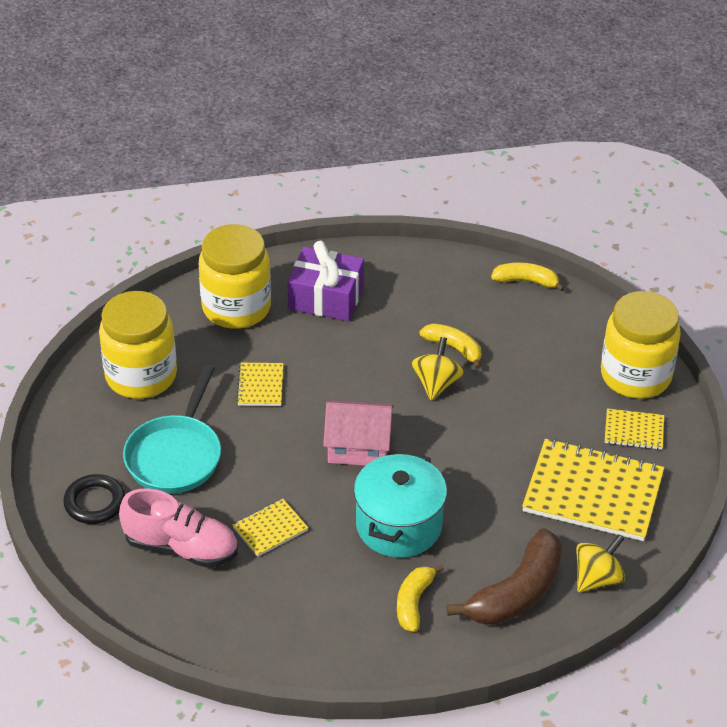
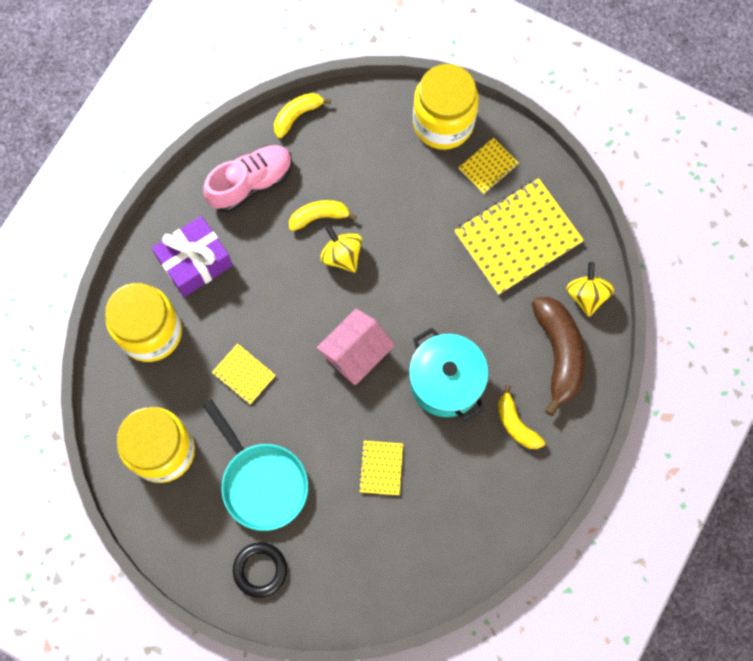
camera: 50 degrees left, 30 degrees up
pink shoe [119,488,238,568] -> pink shoe moved to [203,145,293,212]

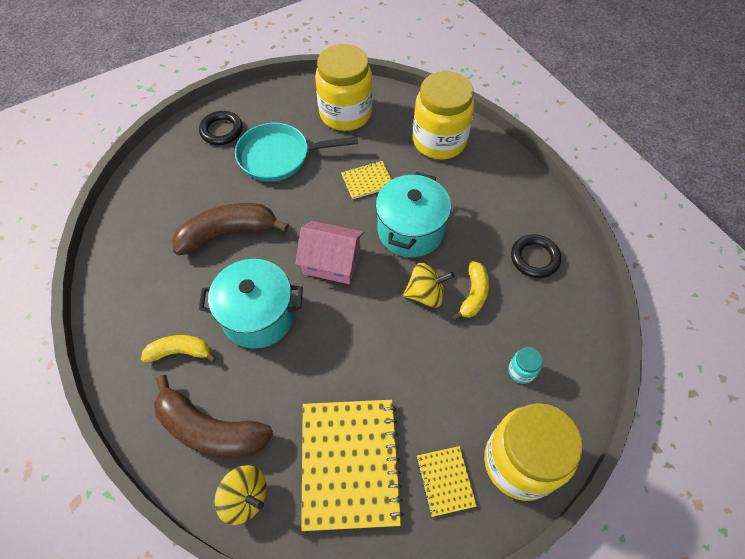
camera: 120 degrees right, 15 degrees down
purple gift [152,216,233,297] -> none
pink shoe [203,145,293,212] -> black ring [511,234,561,278]
yellow banana [274,93,331,138] -> none
pink house [316,309,395,385] -> pink house turned 60 degrees counterclockwise [295,221,364,284]
yellow notebook [359,441,403,495] -> brown banana [172,203,289,255]
none -> turquoise pot [376,172,451,257]
none -> turquoise jar [508,347,543,384]

